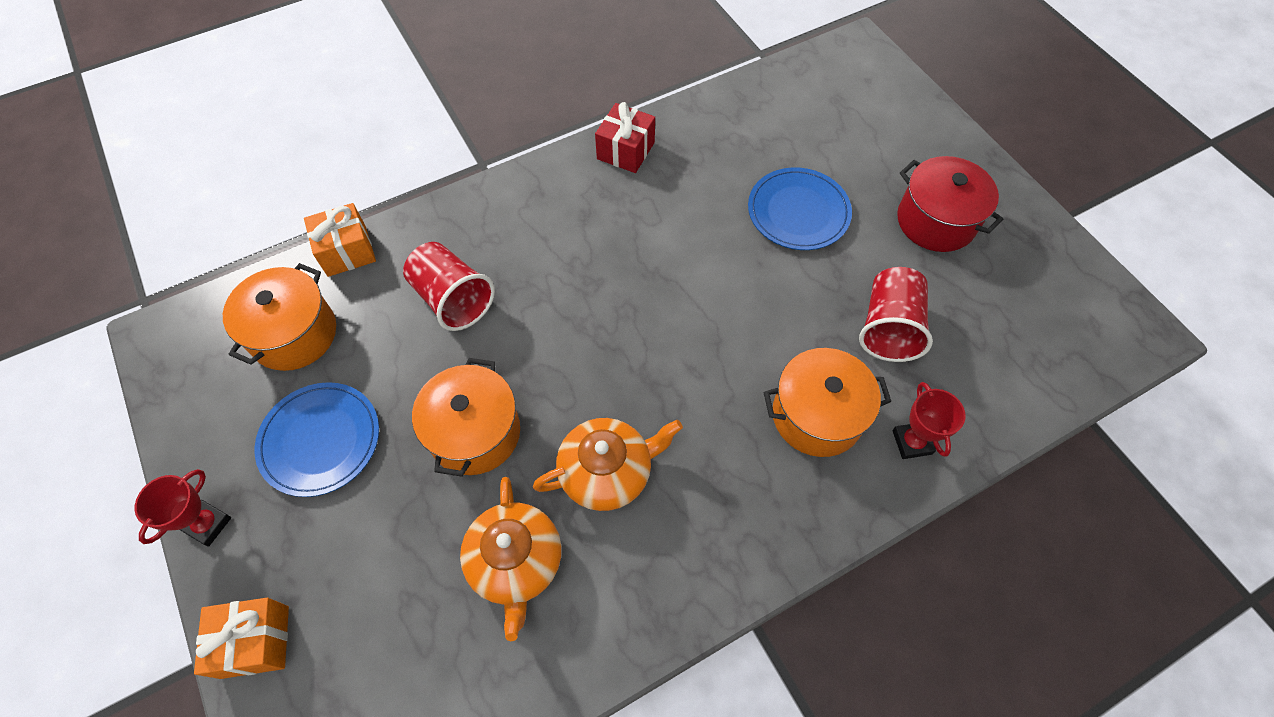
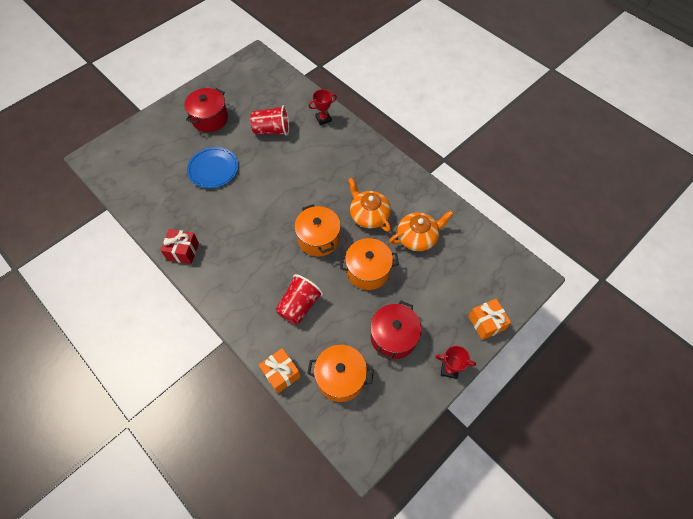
camera: 105 degrees left, 0 degrees up
blue plate [255,382,379,497] -> red pot [370,301,422,360]
orange pot [764,348,891,457] -> orange pot moved to [294,204,341,257]

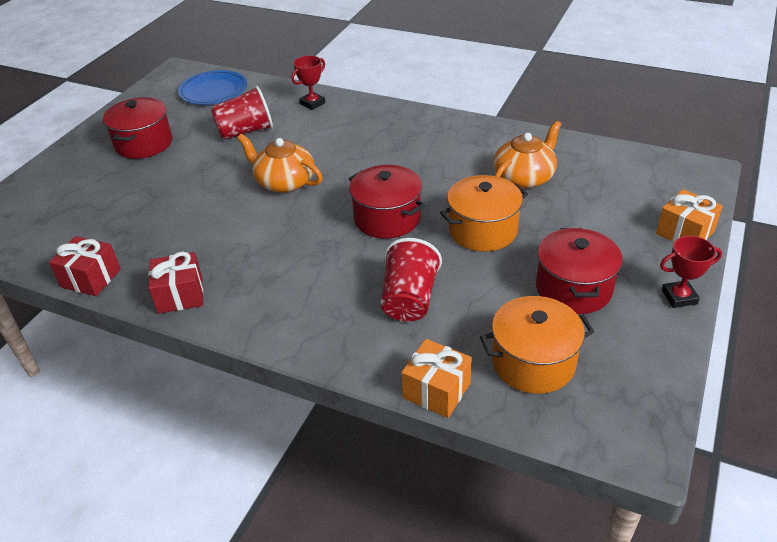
camera: 20 degrees left, 20 degrees down
blue plate [187,147,239,188] -> blue plate moved to [178,70,247,105]
orange pot [294,204,341,257] -> red pot [349,165,425,239]
orange teapot [348,177,391,232] -> orange teapot moved to [237,134,323,193]
none -> red gift [49,236,121,296]

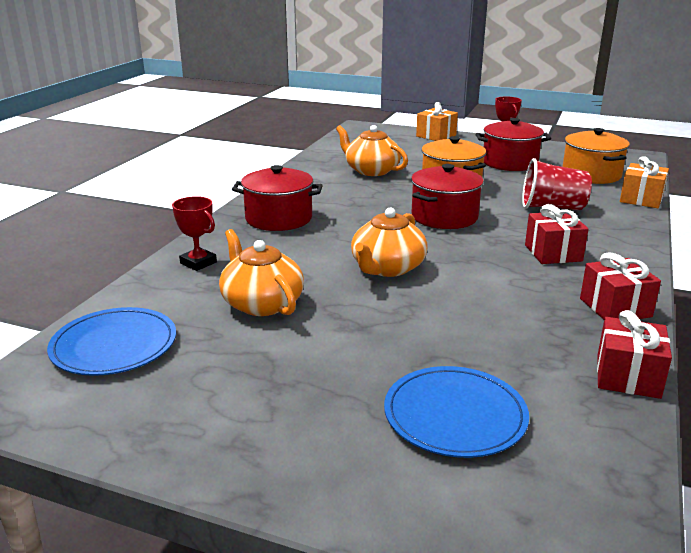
camera: 95 degrees left, 15 degrees down
red pot [103,97,172,159] -> red pot moved to [232,165,323,231]
red cup [211,86,273,140] -> orange teapot [219,229,304,316]
none -> blue plate [384,366,529,458]
none -> red gift [525,204,589,264]

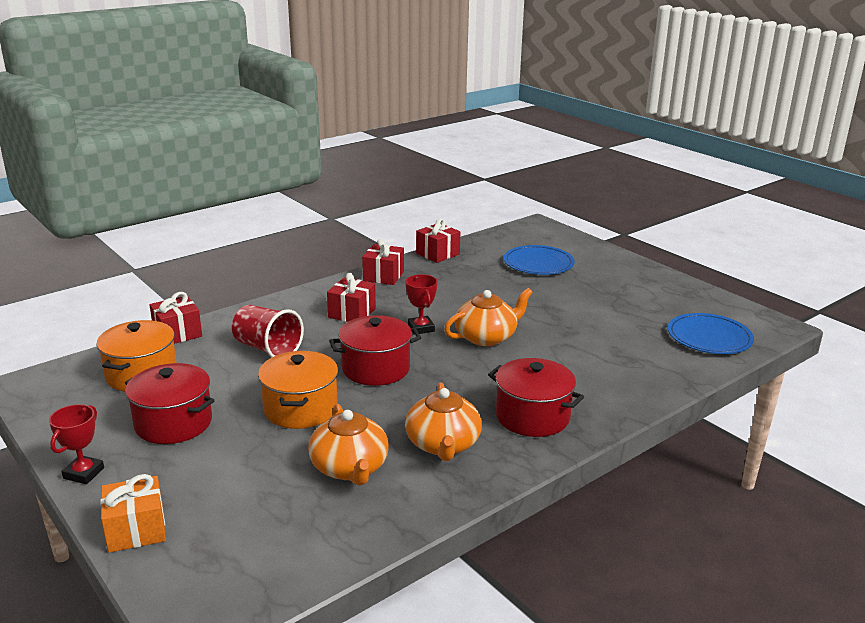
camera: 150 degrees left, 0 degrees up
red trophy [172,196,217,271] -> red trophy moved to [406,274,438,335]
orange teapot [219,229,304,316] -> orange teapot moved to [405,383,482,461]
orange gift [620,156,669,208] -> red gift [150,292,202,344]

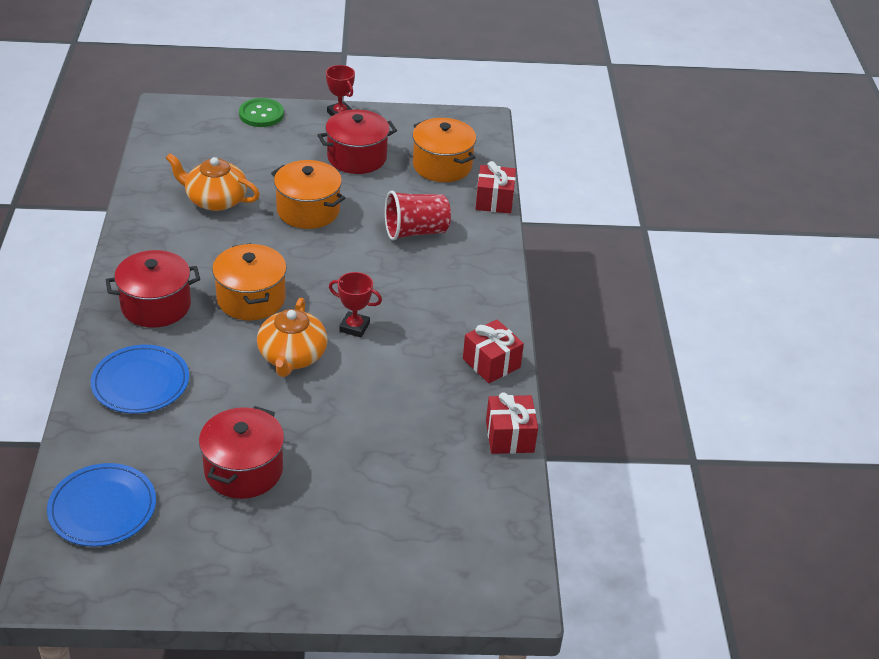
camera: 125 degrees right, 15 degrees up
orange gift [100,474,166,553] -> green button [239,98,284,127]
red gift [327,273,376,322] -> none
red pot [329,315,421,386] -> red pot moved to [199,406,284,499]
orange teapot [405,383,482,461] -> none
blue plate [504,245,575,275] -> blue plate moved to [91,345,189,414]
none -> orange pot [212,243,287,320]

